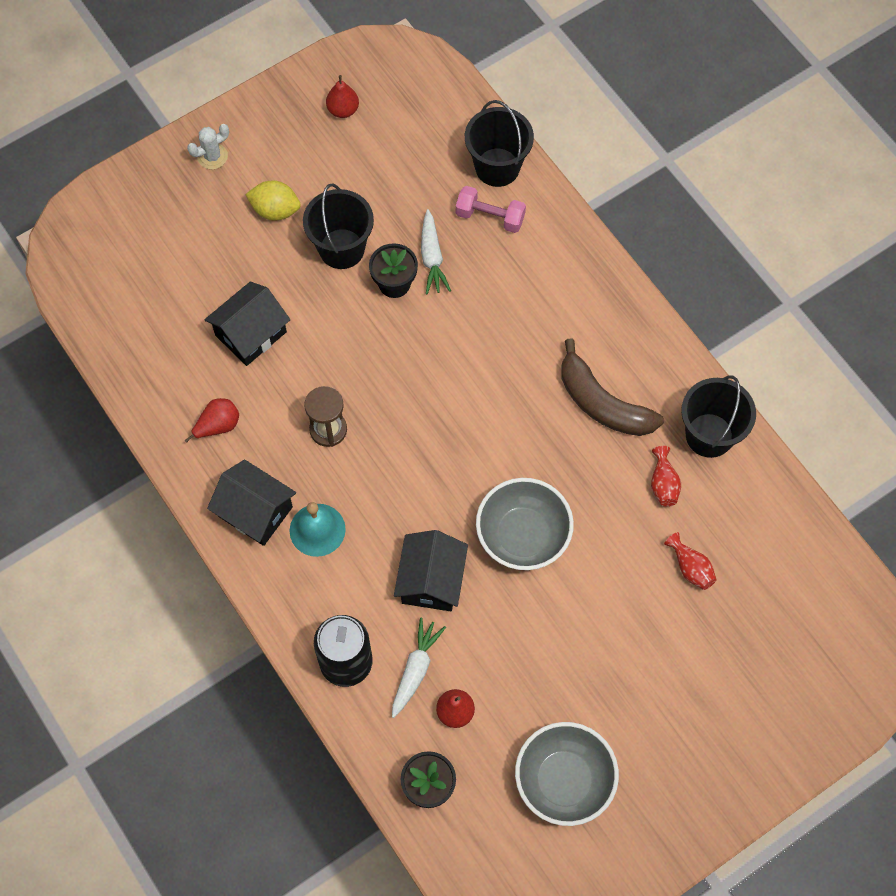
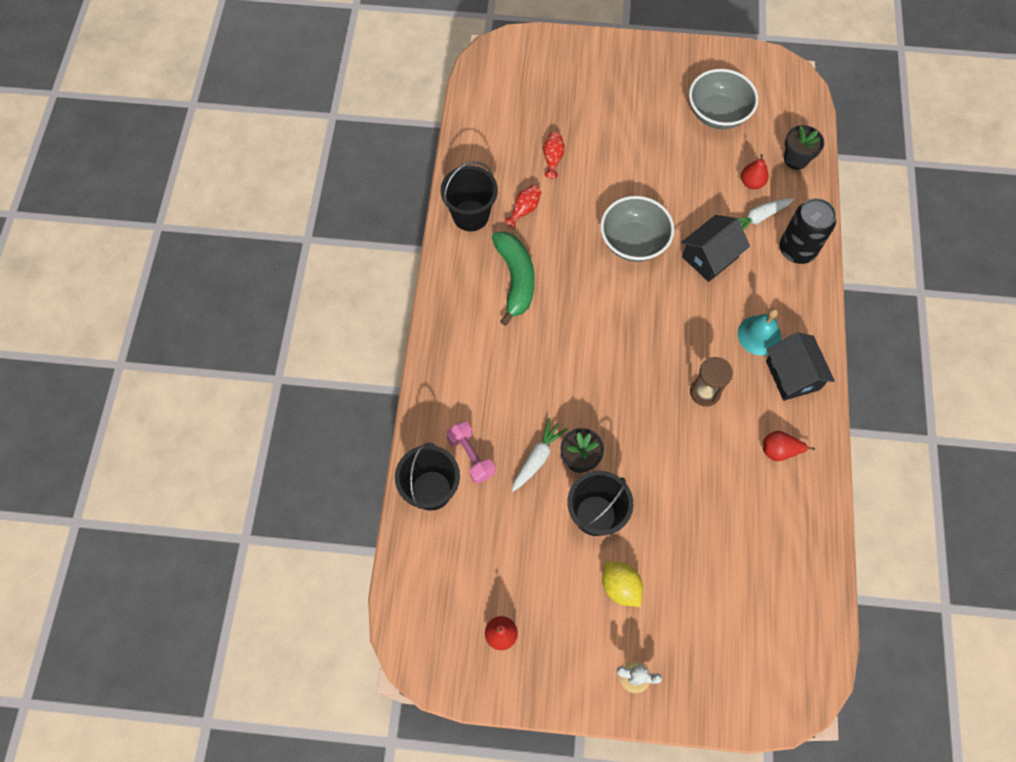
camera: 140 degrees left, 0 degrees up
black house [205,281,290,366] -> none
brown banana [562,338,664,436] -> green banana [492,231,535,326]

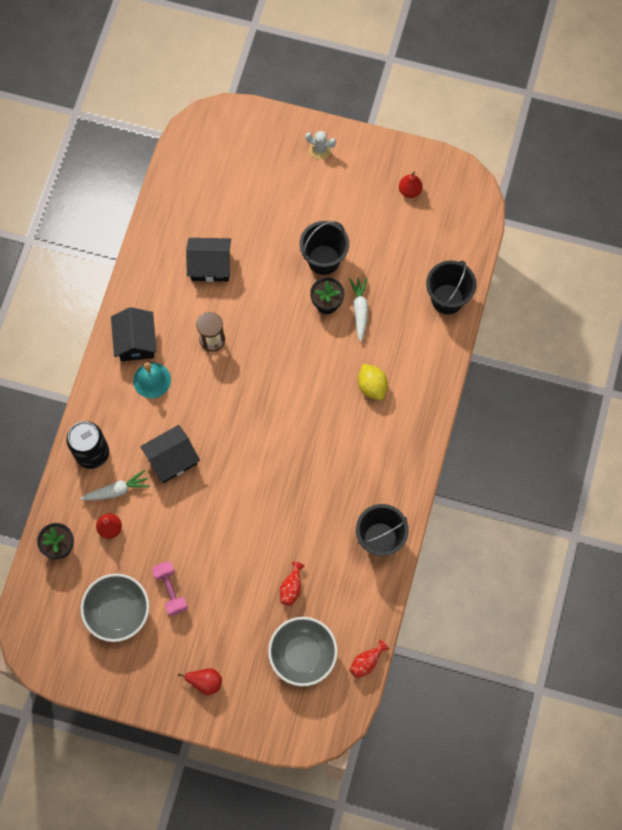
camera: 170 degrees left, 5 degrees up
pink dumbbell [446,421,495,484] -> pink dumbbell moved to [152,561,188,616]
green banana [492,231,535,326] -> none
red vase [504,185,541,228] -> red vase moved to [349,640,389,678]
white carrot [512,418,568,492] -> white carrot turned 135 degrees clockwise [349,278,368,342]
grey bowl [600,196,674,262] -> grey bowl moved to [268,617,338,686]
yellow lemon [602,561,643,607] -> yellow lemon moved to [358,364,388,400]
red pear [763,431,815,461] -> red pear moved to [178,668,222,695]
none -> black house [186,238,231,282]

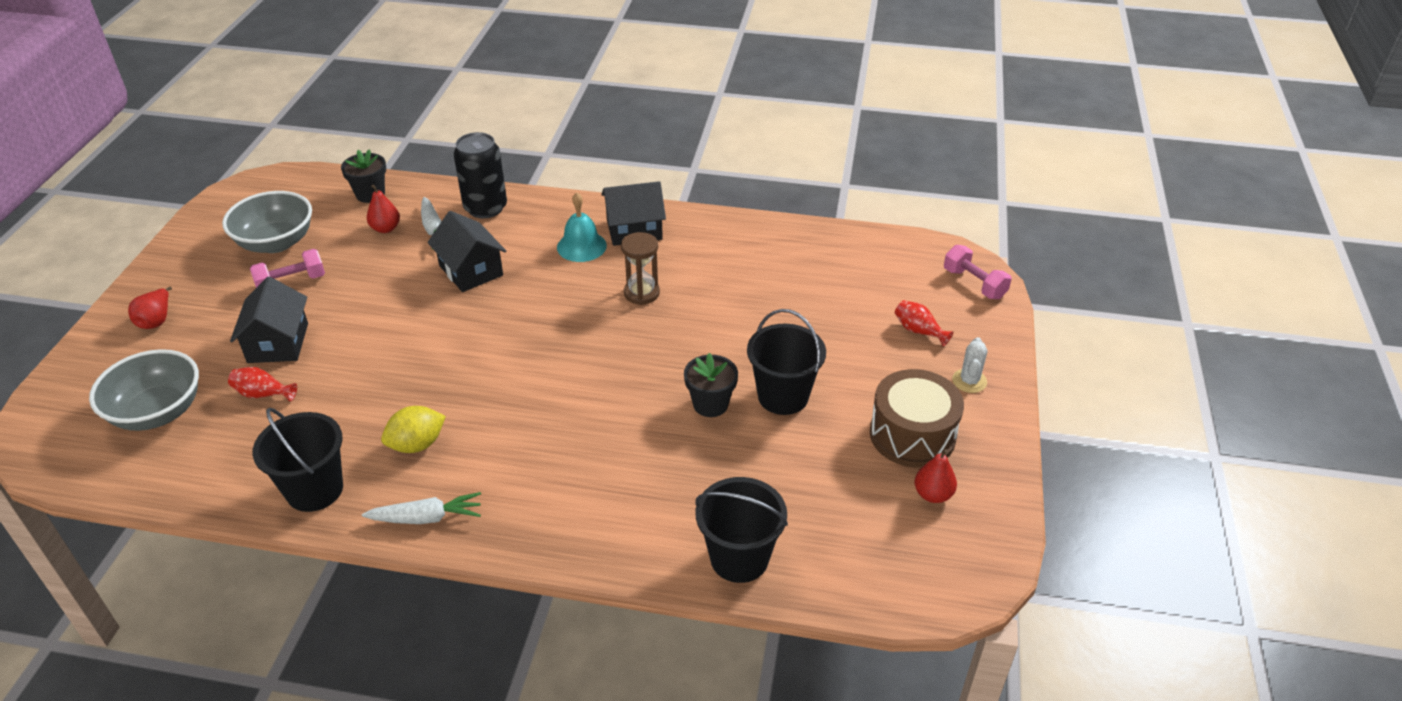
camera: 85 degrees right, 30 degrees down
black house [186,238,231,282] -> black house moved to [230,277,308,363]
white carrot [349,278,368,342] -> white carrot moved to [362,492,481,524]
red vase [349,640,389,678] -> red vase moved to [895,300,953,347]
yellow lemon [358,364,388,400] -> yellow lemon moved to [381,406,446,453]
none -> brown drum [870,369,964,468]
none -> pink dumbbell [944,245,1012,299]

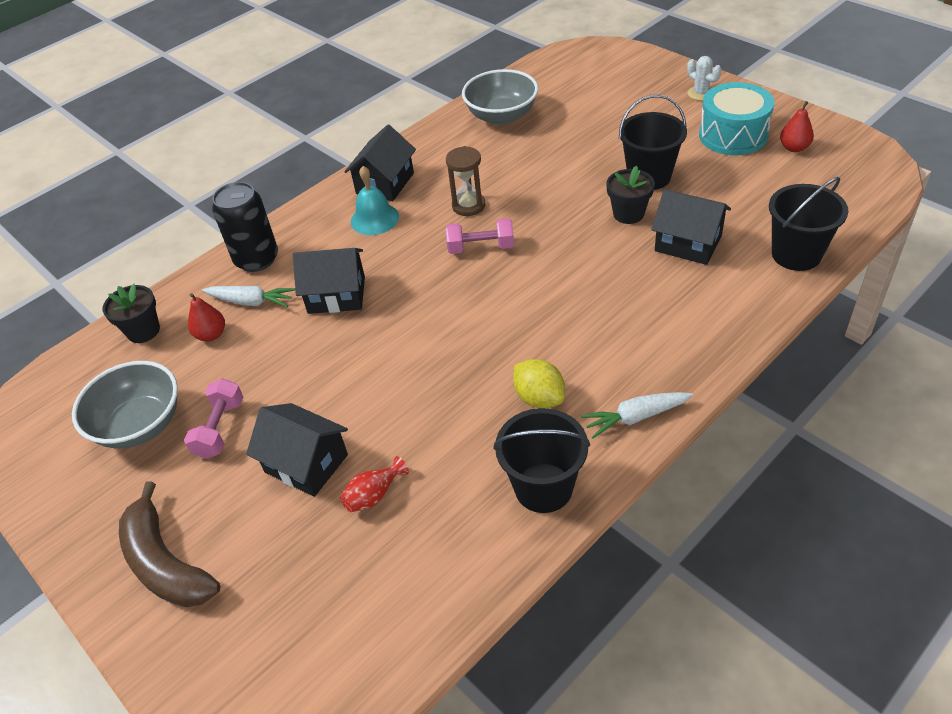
camera: 50 degrees left, 5 degrees up
grey bowl [89,349,199,431] -> grey bowl moved to [462,69,538,125]
red pear [128,287,172,329] -> brown banana [119,482,220,607]
white carrot [362,492,481,524] -> white carrot turned 135 degrees counterclockwise [581,392,693,439]
yellow lemon [381,406,446,453] -> yellow lemon turned 45 degrees counterclockwise [513,359,565,408]
brown drum [870,369,964,468] -> turquoise drum [699,82,775,155]
red vase [895,300,953,347] -> none
pink dumbbell [944,245,1012,299] -> pink dumbbell moved to [446,218,514,254]
none -> black house [651,189,731,265]

